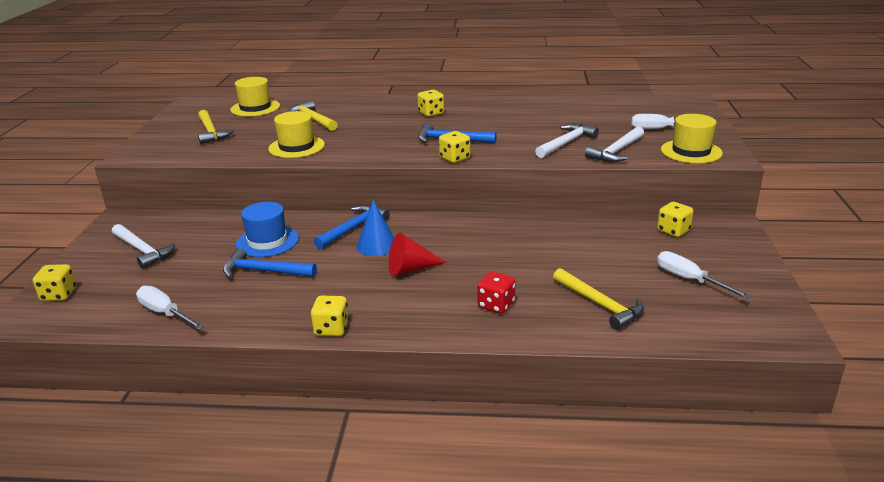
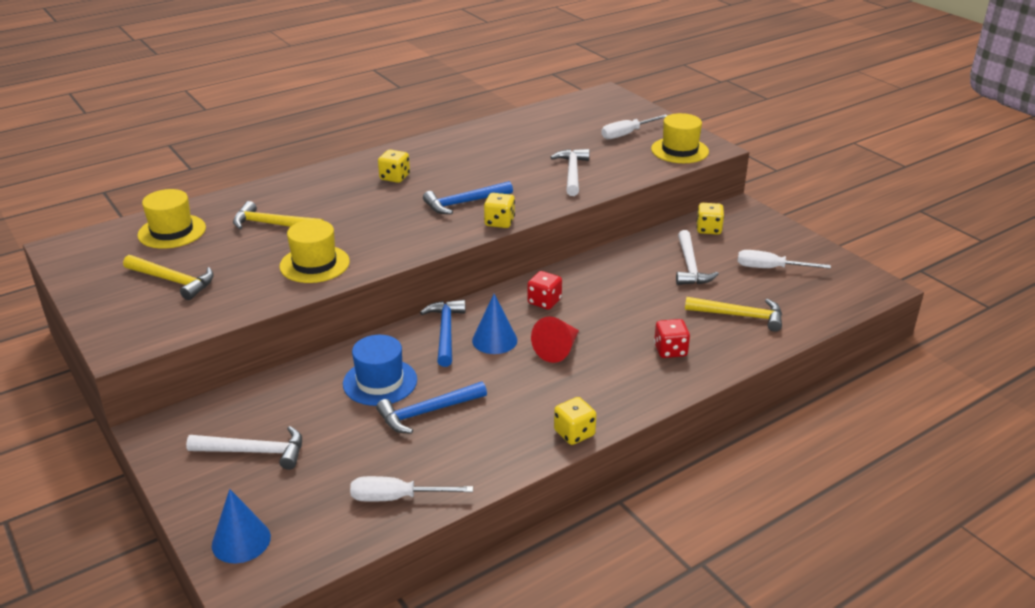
camera: 40 degrees left, 5 degrees up
yellow dice [33,264,76,301] -> blue cone [212,489,271,563]
white hammer [585,127,644,162] -> white hammer moved to [676,230,719,285]
none -> red dice [527,271,562,310]

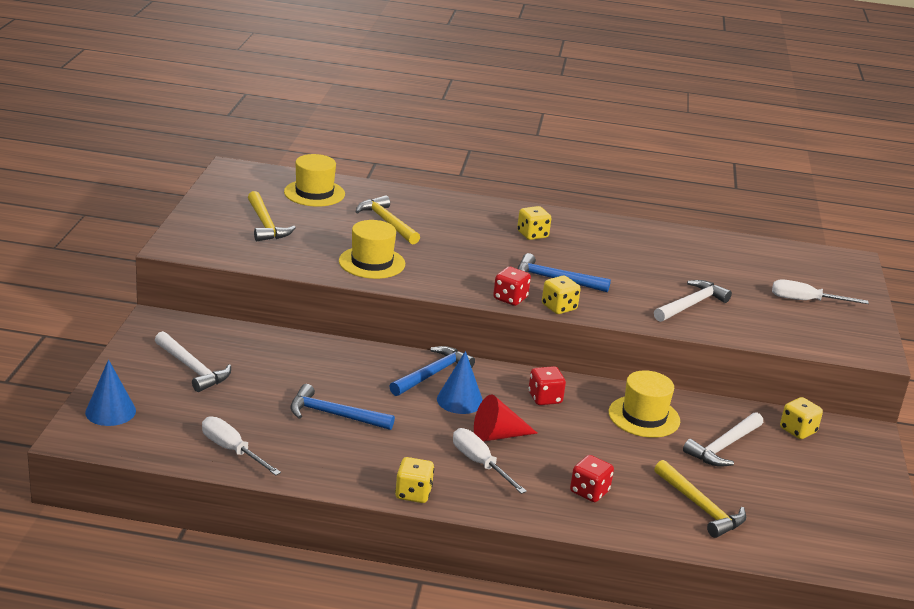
camera: 40 degrees right, 5 degrees down
blue hat [343,335,417,406] -> none
yellow hat [651,113,709,163] -> yellow hat moved to [609,370,680,438]
white screwdriver [738,250,831,269] -> white screwdriver moved to [453,428,527,494]
none -> red dice [493,267,531,306]

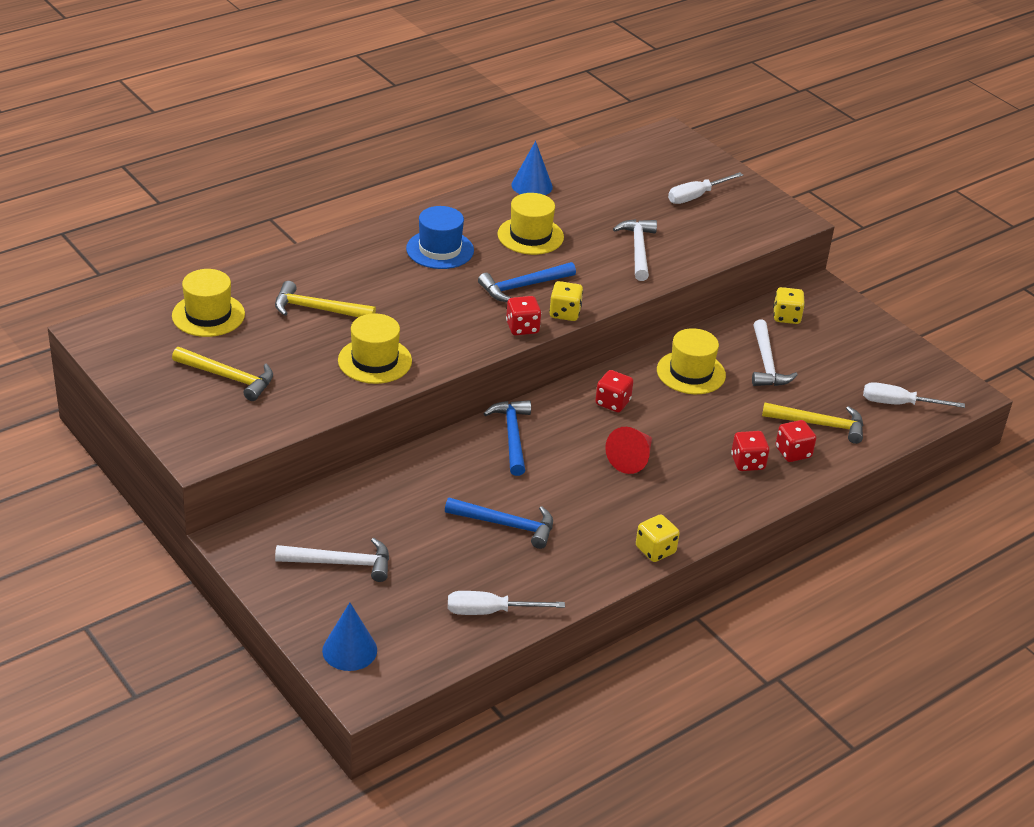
camera: 45 degrees left, 10 degrees up
blue hammer [290,384,395,430] -> blue hammer turned 135 degrees counterclockwise [445,498,553,549]
blue cone [437,351,483,414] -> blue cone moved to [511,141,553,195]
white screwdriver [453,428,527,494] -> white screwdriver moved to [863,382,965,408]
yellow dice [517,206,551,240] -> blue hat [406,206,474,269]
none -> yellow hat [497,193,564,255]
none -> red dice [775,420,816,462]

